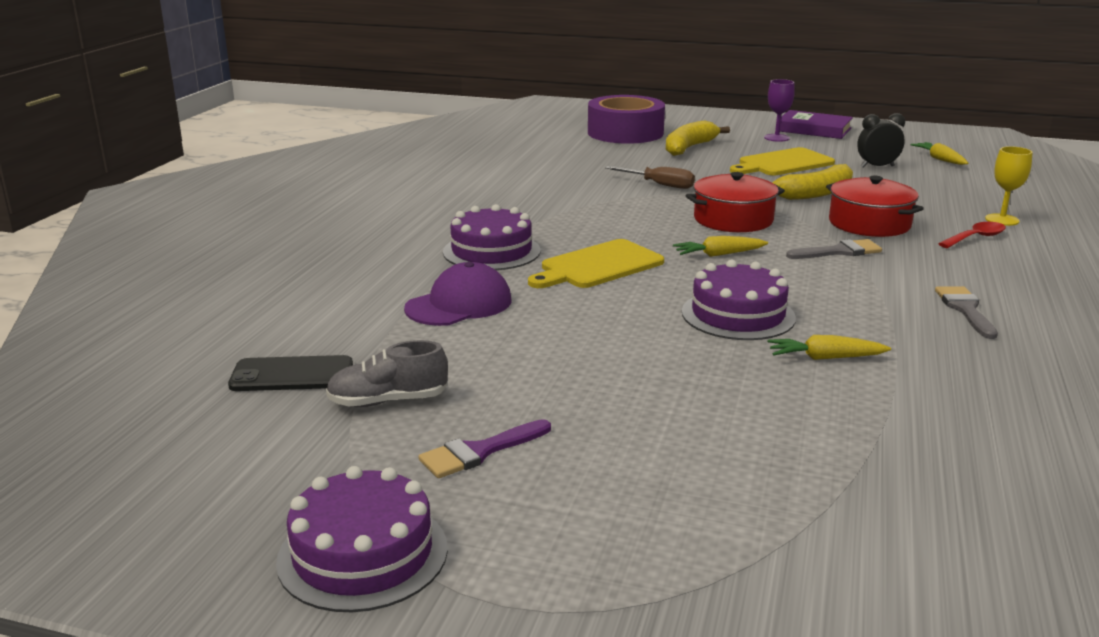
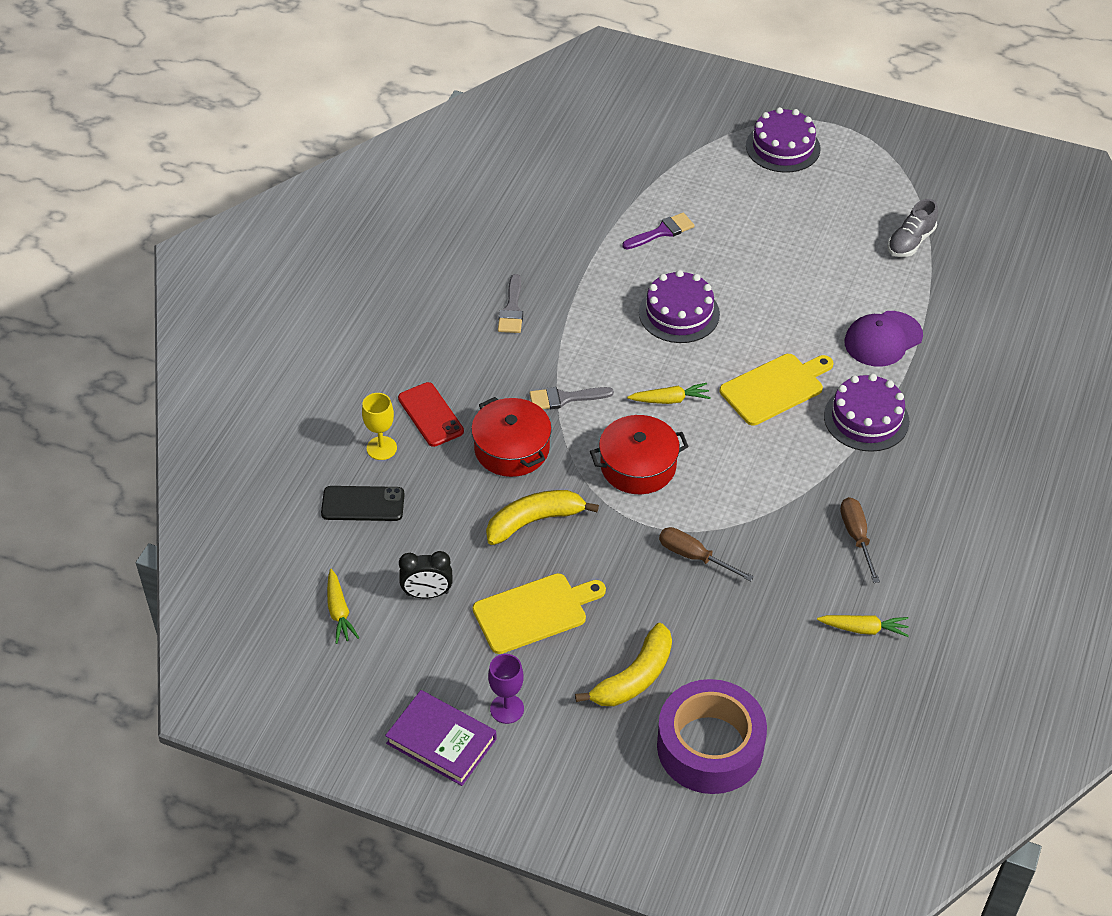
camera: 175 degrees left, 25 degrees up
black phone [228,355,353,391] -> black phone moved to [321,486,405,521]
purple cake [276,466,448,612] -> purple cake moved to [746,107,821,173]
grey shoe [326,340,448,407] -> grey shoe turned 135 degrees clockwise [887,199,938,257]
purple brush [418,419,551,478] -> purple brush moved to [622,213,695,249]
yellow carrot [767,335,891,360] -> yellow carrot moved to [817,615,909,637]
red spoon [938,222,1006,248] -> red phone [398,382,464,447]
none -> brown screwdriver [840,497,880,583]

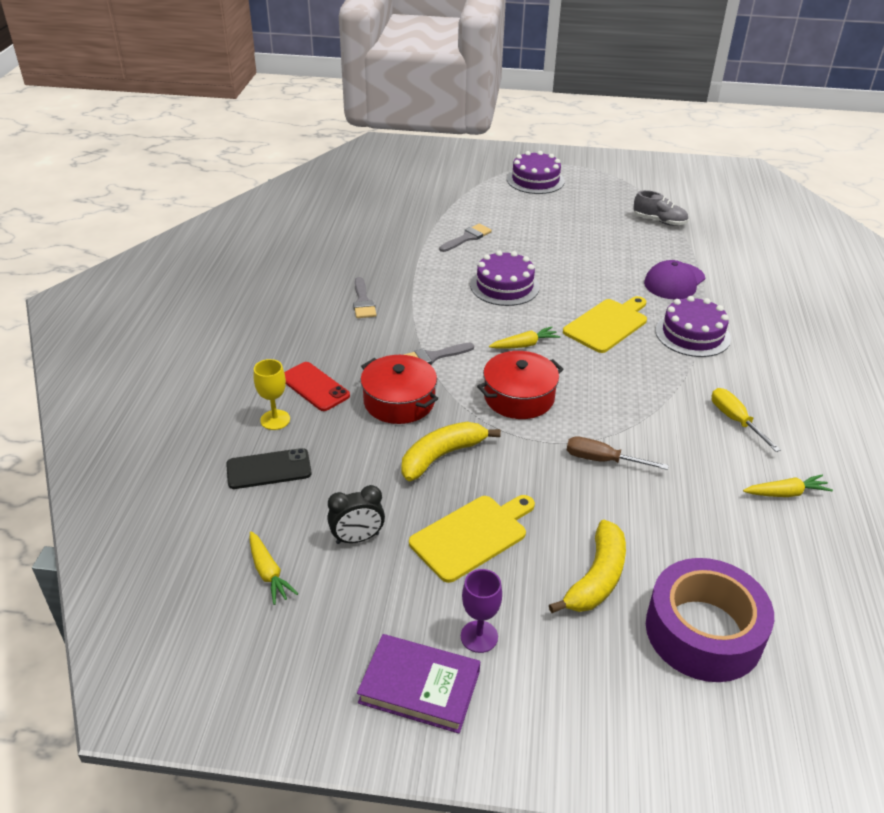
camera: 15 degrees left, 10 degrees down
purple brush [622,213,695,249] -> grey brush [439,224,492,252]
brown screwdriver [840,497,880,583] -> yellow screwdriver [712,388,781,452]
grey shoe [887,199,938,257] -> grey shoe turned 90 degrees counterclockwise [633,190,689,226]

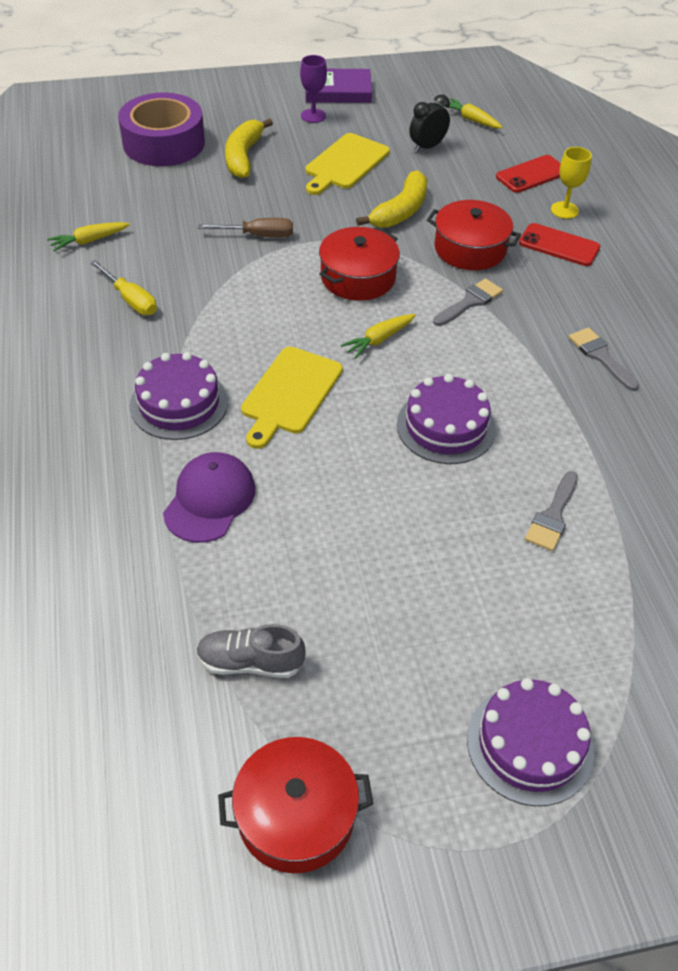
camera: 160 degrees right, 10 degrees up
black phone [226,448,312,489] -> red phone [496,155,561,193]
none -> red pot [218,737,373,873]

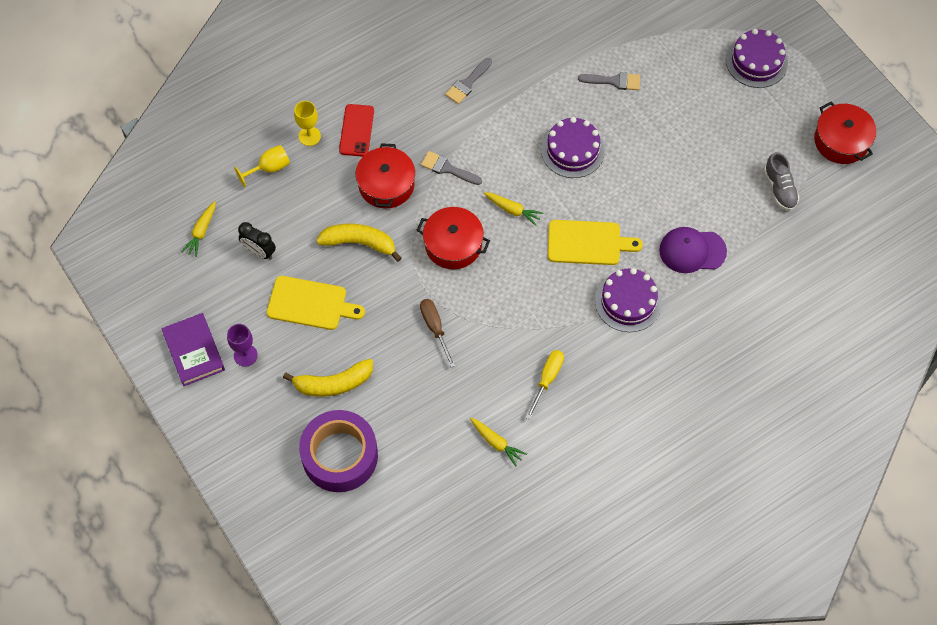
camera: 110 degrees left, 15 degrees up
red phone [496,155,561,193] -> yellow goblet [234,145,290,187]

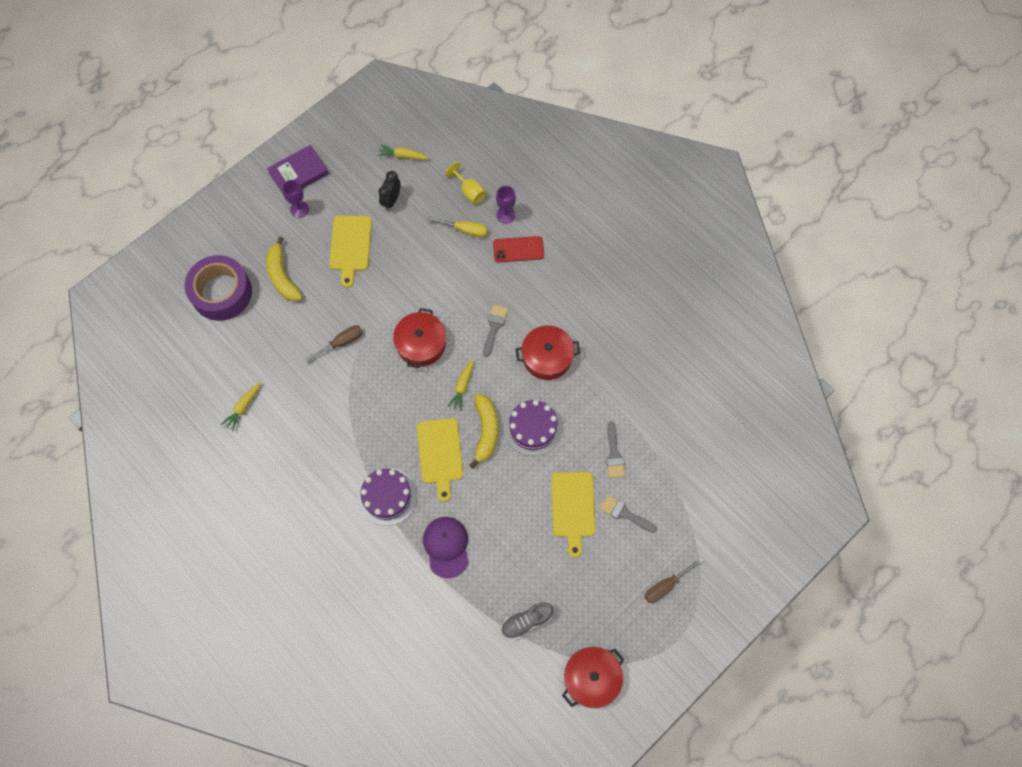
camera: 80 degrees right, 5 degrees up
yellow goblet [294,101,321,146] -> purple goblet [496,186,516,224]
yellow banana [316,224,402,262] -> yellow banana moved to [469,394,499,469]
red pot [356,143,415,209] -> red pot moved to [516,325,580,380]
grey brush [445,58,492,104] -> grey brush moved to [600,495,657,533]
yellow screwdriver [526,350,564,420] -> yellow screwdriver moved to [426,216,488,237]
purple cake [726,29,788,88] -> brown screwdriver [644,557,704,603]
none -> yellow cutting board [551,472,596,558]

